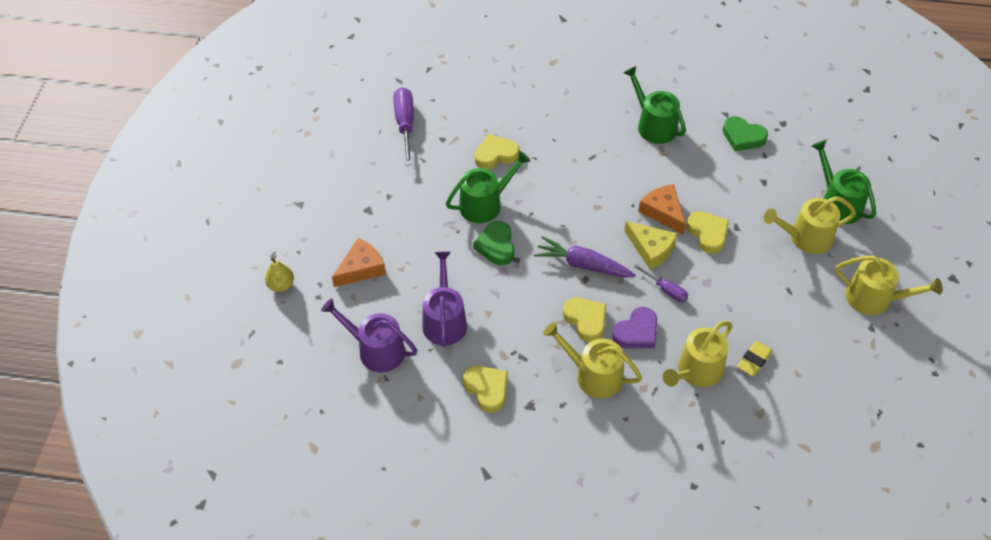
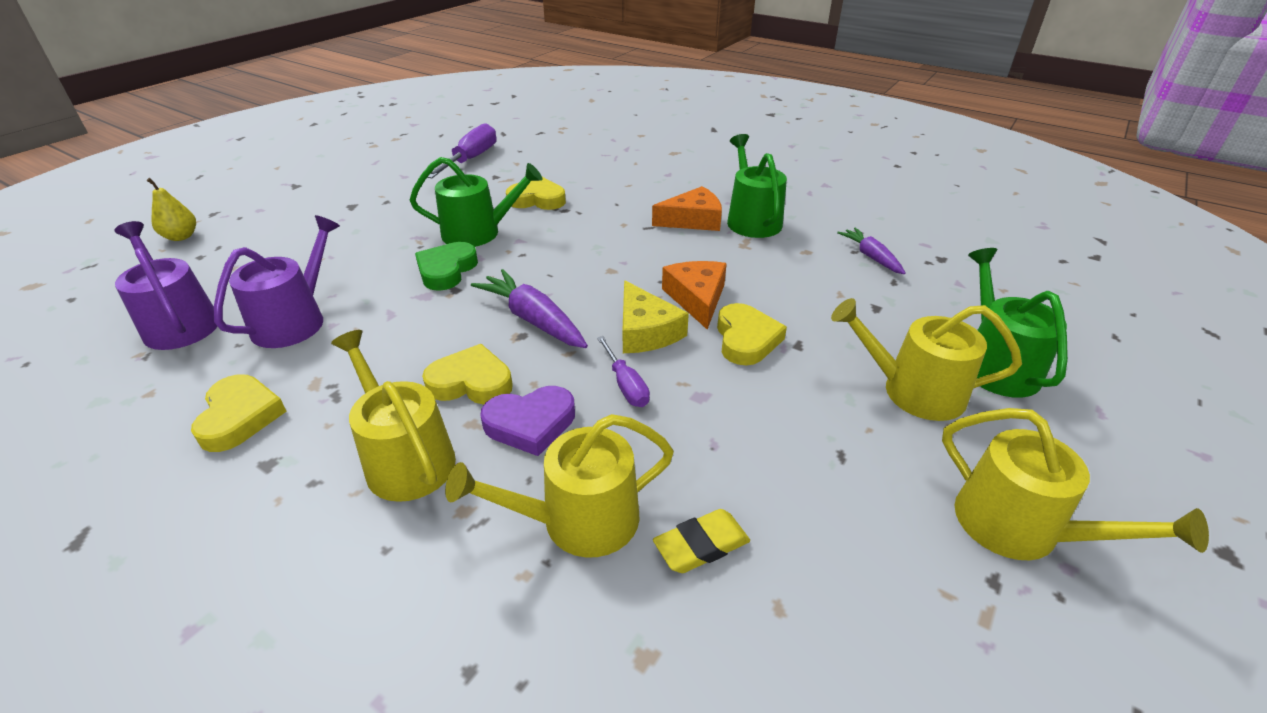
camera: 25 degrees right, 15 degrees down
orange cheese [332,238,386,287] -> orange cheese moved to [652,186,722,231]
yellow heart [563,298,606,342] -> yellow heart turned 75 degrees counterclockwise [422,344,513,404]
green heart [723,116,768,151] -> purple carrot [837,228,906,274]

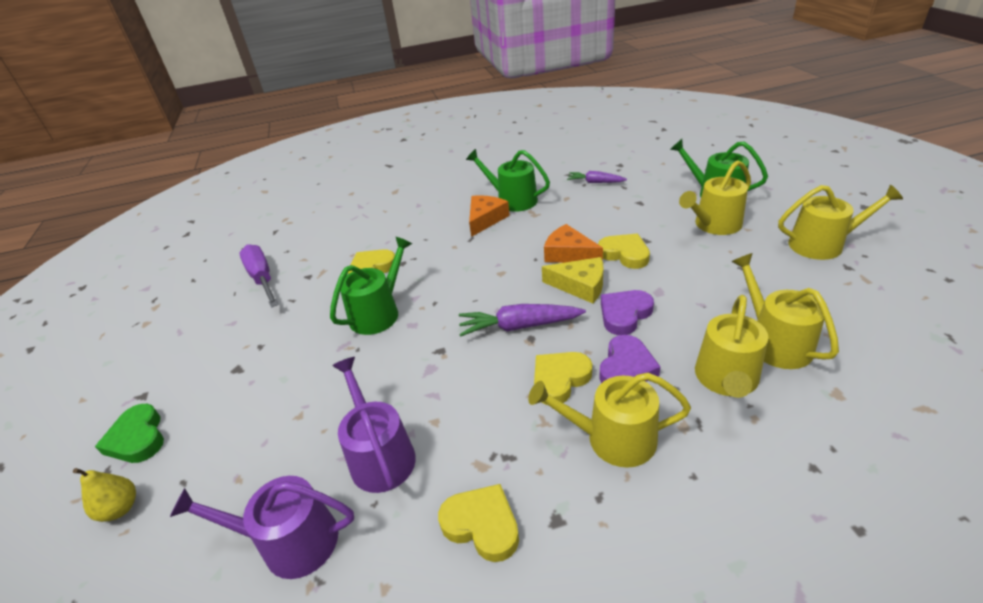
camera: 45 degrees left, 0 degrees up
green heart [415,242,478,291] -> green heart moved to [95,404,164,463]
purple screwdriver [597,336,650,407] -> purple heart [601,290,654,335]
yellow eraser [653,509,750,573] -> yellow watering can [731,253,839,369]

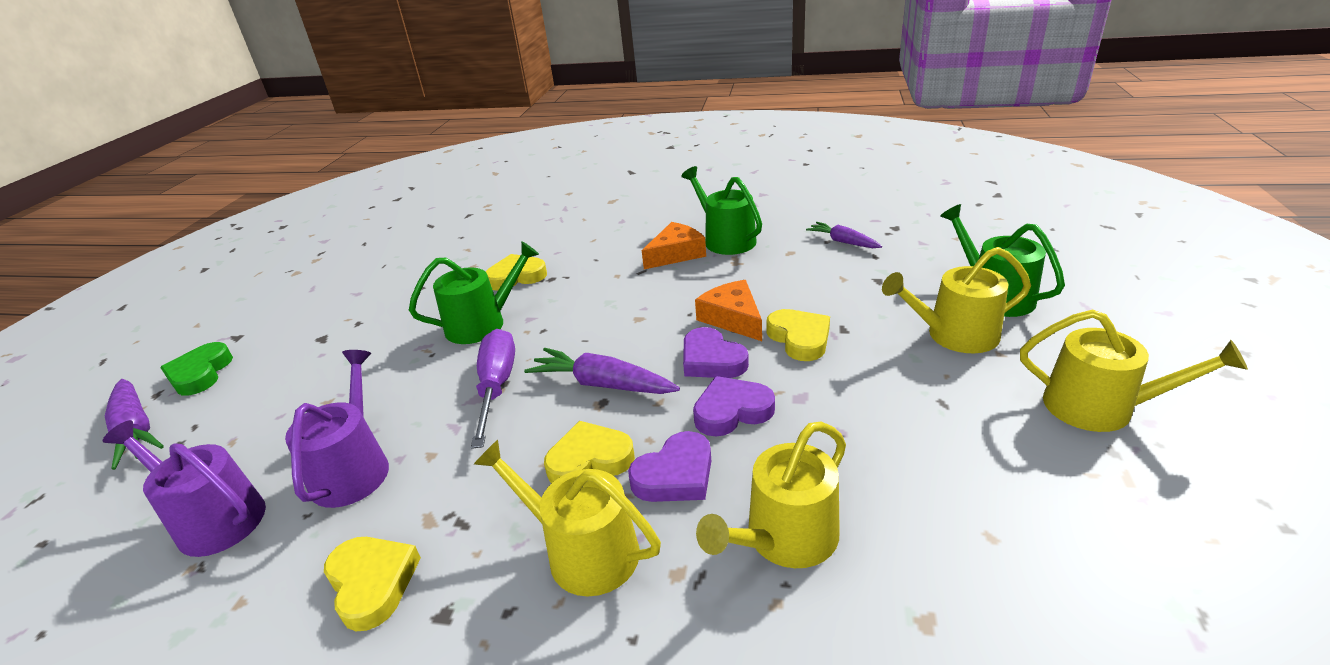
camera: 25 degrees right, 5 degrees down
yellow pear [73,468,136,522] -> purple carrot [105,379,164,470]
purple screwdriver [239,245,279,308] -> purple screwdriver moved to [471,329,515,449]
yellow cheese [542,257,603,303] -> purple heart [683,327,749,378]
yellow watering can [731,253,839,369] -> none

